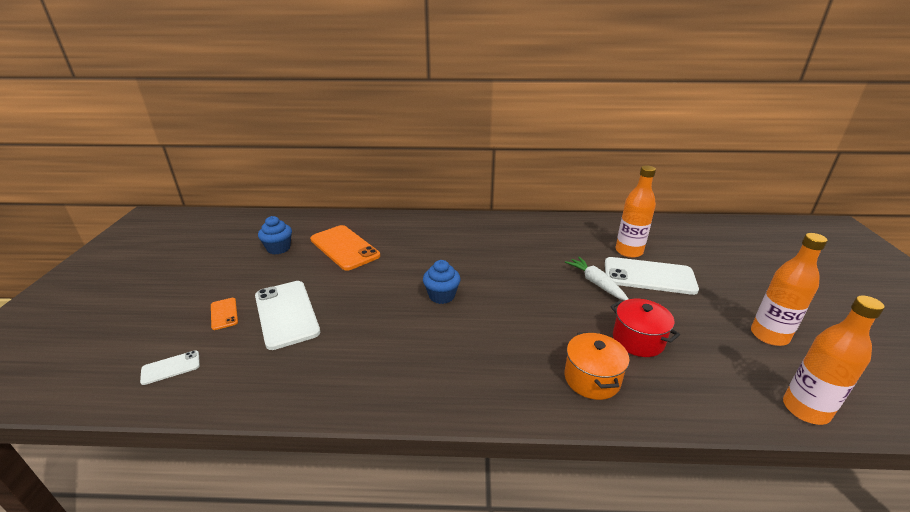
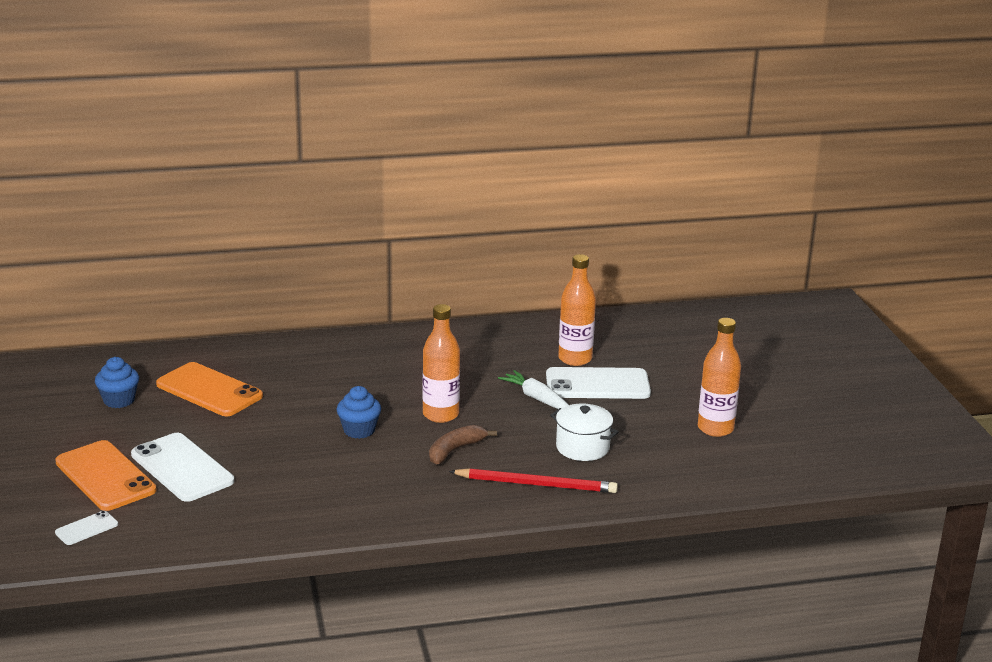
camera: 15 degrees left, 5 degrees down
orange phone [211,298,238,330] -> orange phone [55,440,157,511], size x2.11
orange pot [564,332,630,400] -> red pencil [449,468,618,493]
red pot [610,299,680,357] -> white pot [550,404,619,461]
orange bottle [783,295,885,425] -> orange bottle moved to [423,304,460,423]
none -> brown banana [429,425,497,465]

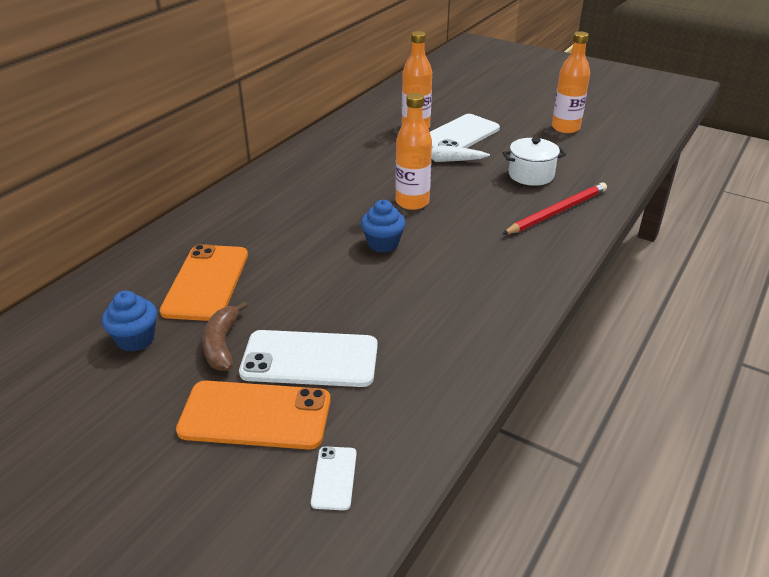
camera: 45 degrees left, 10 degrees up
orange phone [156,362,263,416] -> orange phone turned 75 degrees counterclockwise [160,244,248,321]
brown banana [429,425,497,465] -> brown banana moved to [202,301,248,371]

